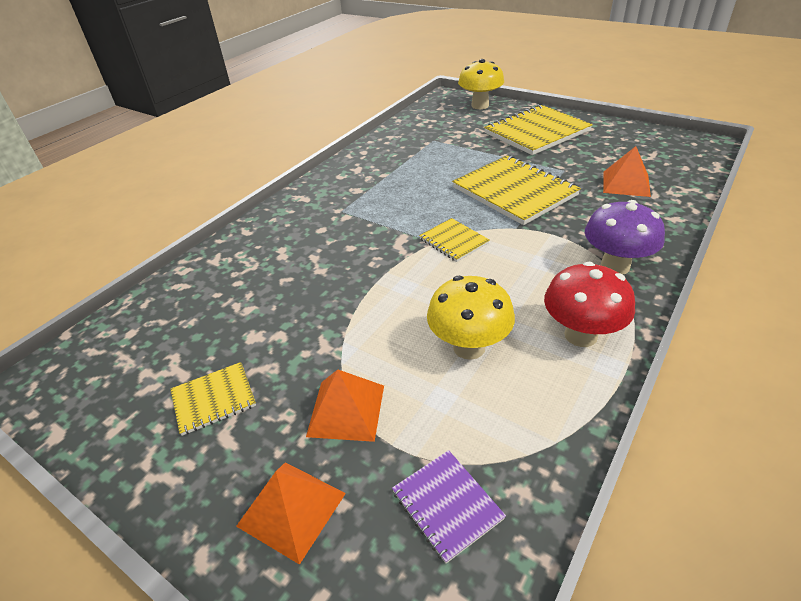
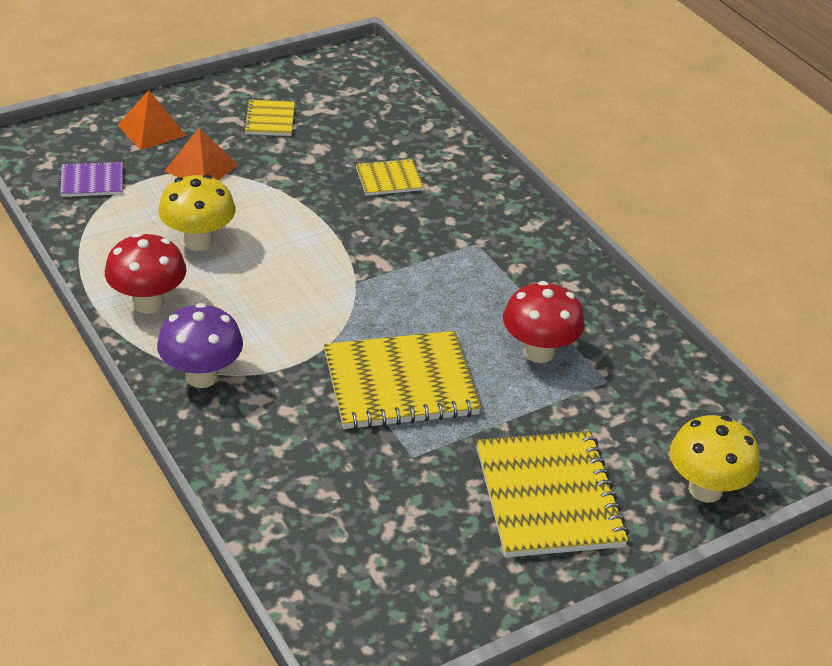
camera: 110 degrees right, 0 degrees up
yellow notebook [419,218,489,262] -> yellow notebook moved to [356,158,424,196]
orange pyramid [603,146,651,197] -> none
none -> red mushroom [503,281,585,363]

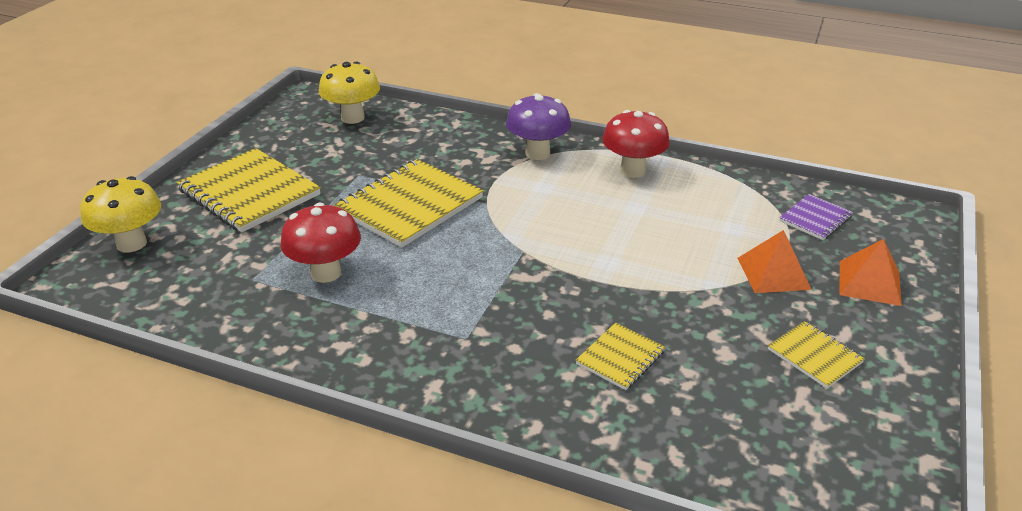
camera: 145 degrees right, 5 degrees down
yellow mushroom [158,174,236,251] -> yellow mushroom moved to [319,62,380,124]

